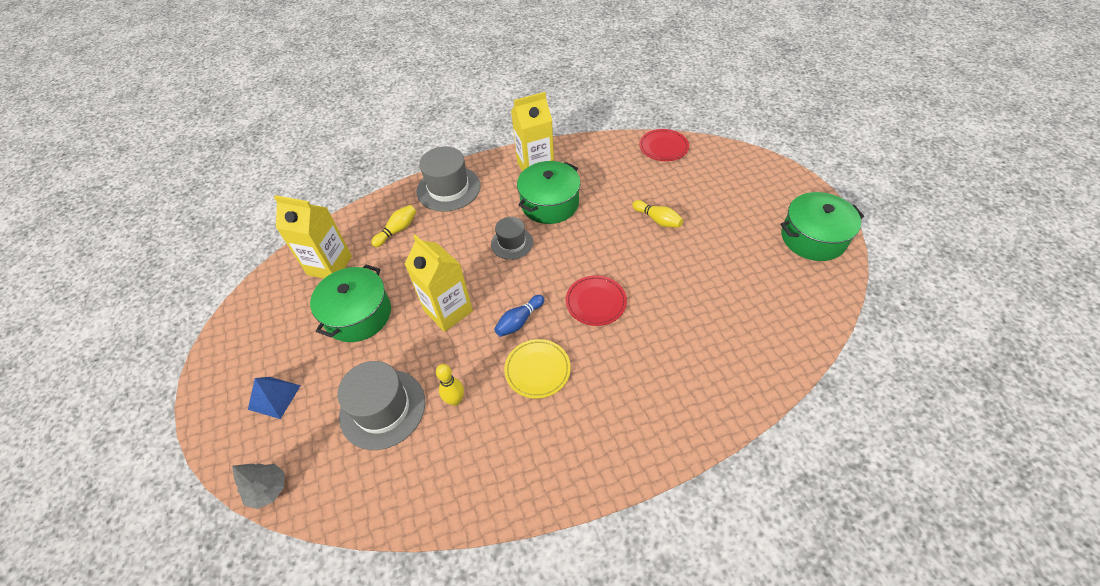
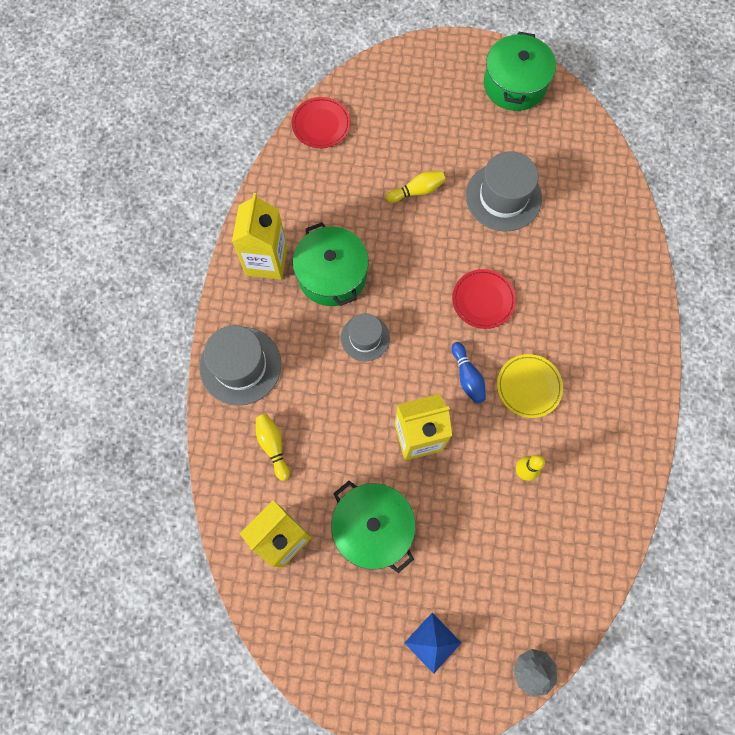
camera: 65 degrees left, 20 degrees up
grey hat [337,361,425,450] -> grey hat moved to [466,151,542,232]

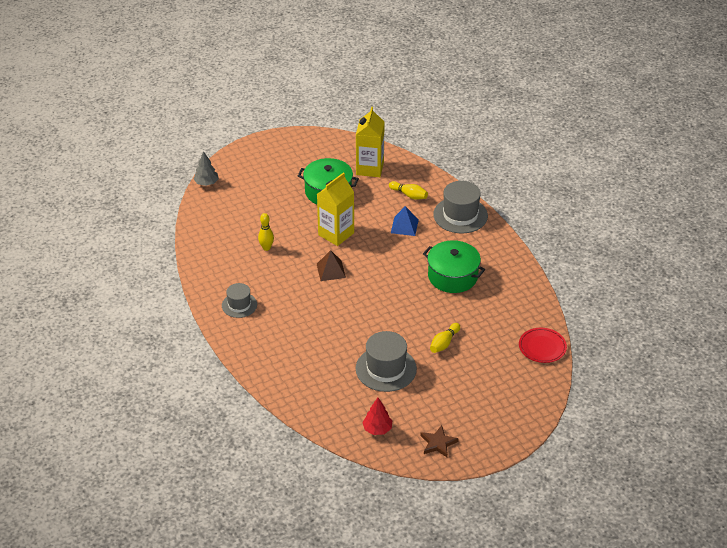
camera: 145 degrees right, 30 degrees down
yellow carton [232,193,288,280] -> none
grey hat [341,313,390,361] -> grey hat moved to [222,283,257,318]
blue pyramid [404,613,462,674] -> blue pyramid moved to [391,206,419,236]
blue bowling pin [451,342,486,404] -> brown pyramid [317,250,346,281]
red plate [452,269,516,329] -> none
green pot [484,32,556,111] -> brown star [420,425,459,458]
yellow plate [497,354,563,418] -> none
none -> red tree [362,398,392,435]

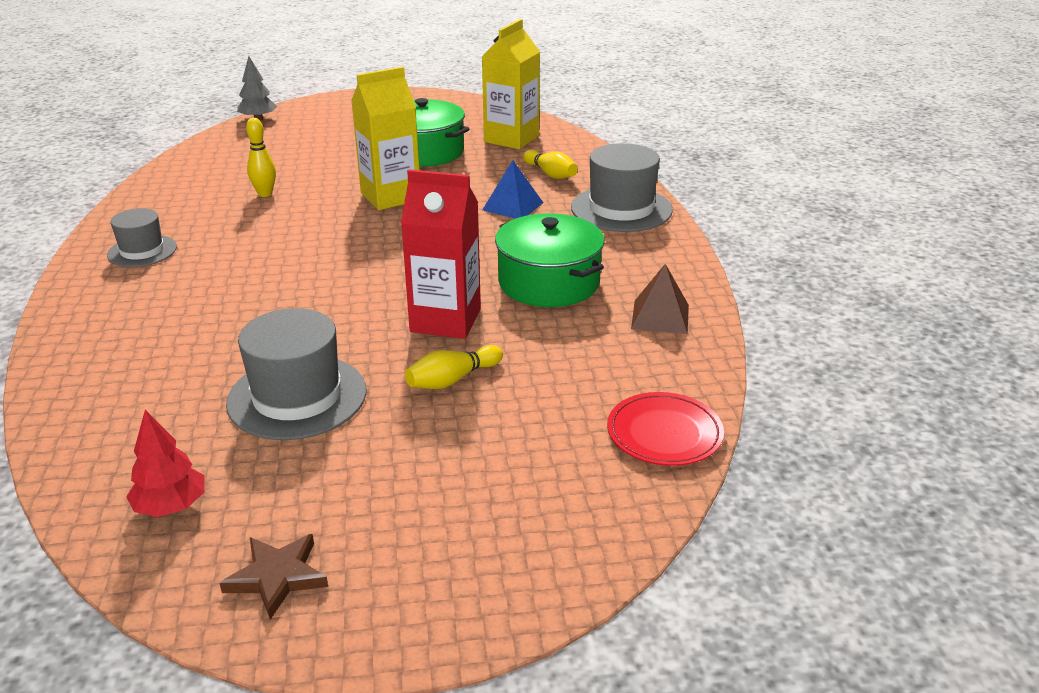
camera: 20 degrees right, 10 degrees down
brown pyramid [317,250,346,281] -> brown pyramid moved to [631,264,689,334]
none -> red carton [401,169,481,339]

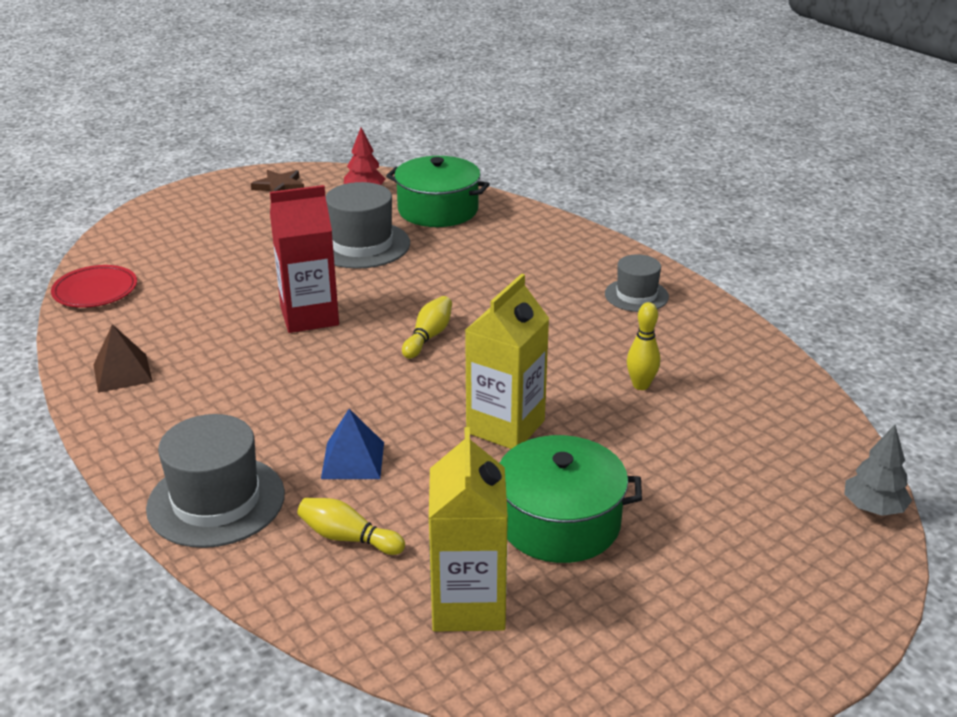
camera: 150 degrees right, 0 degrees up
yellow bowling pin [405,345,503,389] -> yellow bowling pin moved to [402,296,452,359]
green pot [495,213,605,307] -> green pot moved to [386,156,490,227]

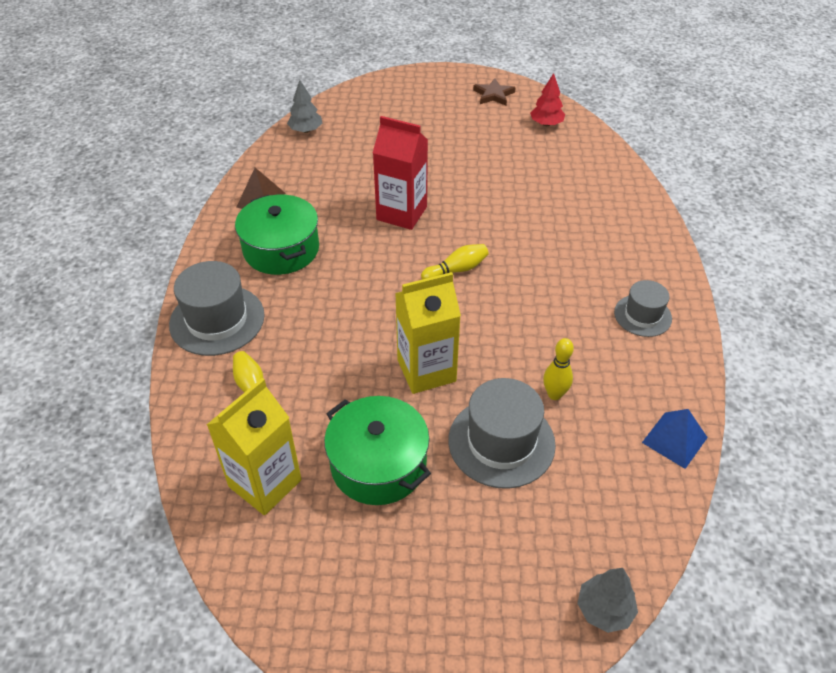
camera: 40 degrees right, 15 degrees up
red plate [51,265,137,308] -> grey tree [287,80,322,133]
blue pyramid [321,409,384,479] -> blue pyramid moved to [642,409,708,469]
grey hat [326,182,410,269] -> grey hat moved to [448,378,556,489]
green pot [386,156,490,227] -> green pot moved to [235,195,319,275]

